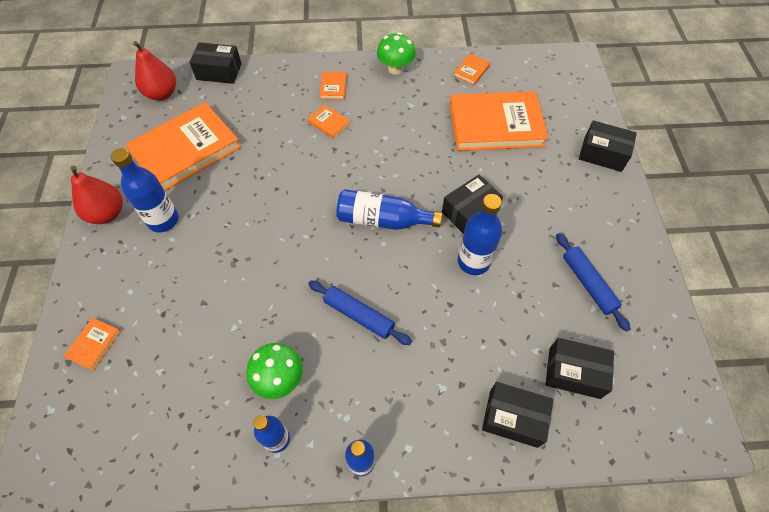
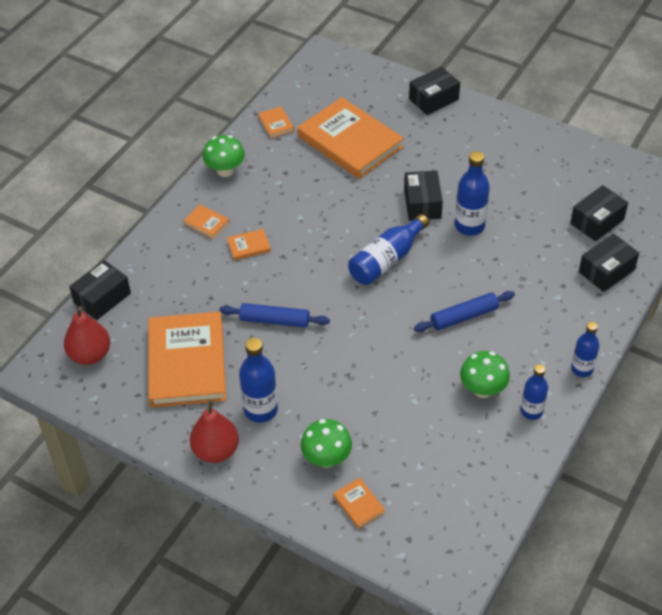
camera: 55 degrees left, 10 degrees down
orange book [450,92,549,151] -> orange book turned 75 degrees counterclockwise [297,97,404,179]
blue rolling pin [556,233,631,332] -> blue rolling pin moved to [220,303,330,328]
none -> green mushroom [301,419,352,468]

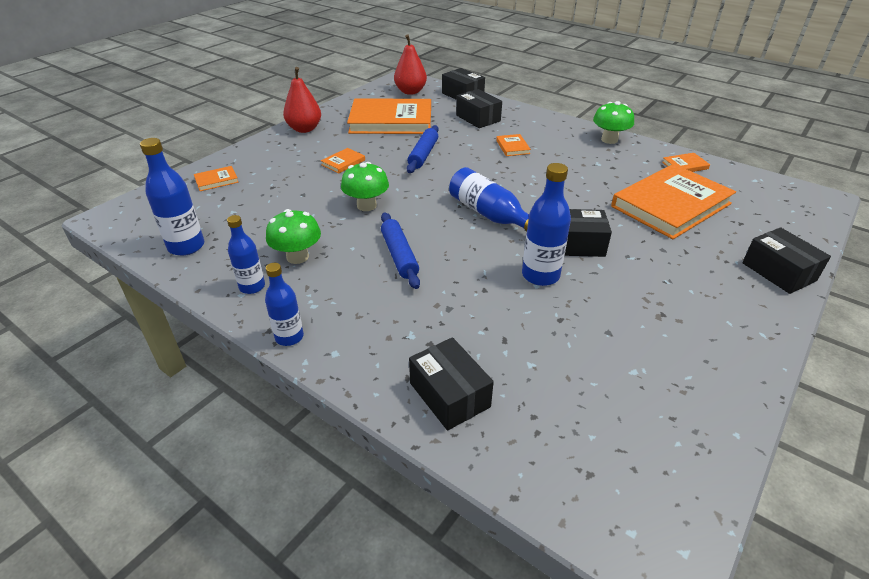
camera: 95 degrees right, 10 degrees down
orange book [183,204,230,239] -> orange book moved to [321,148,365,174]
blue bottle [239,338,278,423] -> blue bottle moved to [140,138,204,256]
green mushroom [301,419,352,468] -> green mushroom moved to [341,162,389,211]
black box [570,185,628,241] -> black box moved to [456,89,502,128]

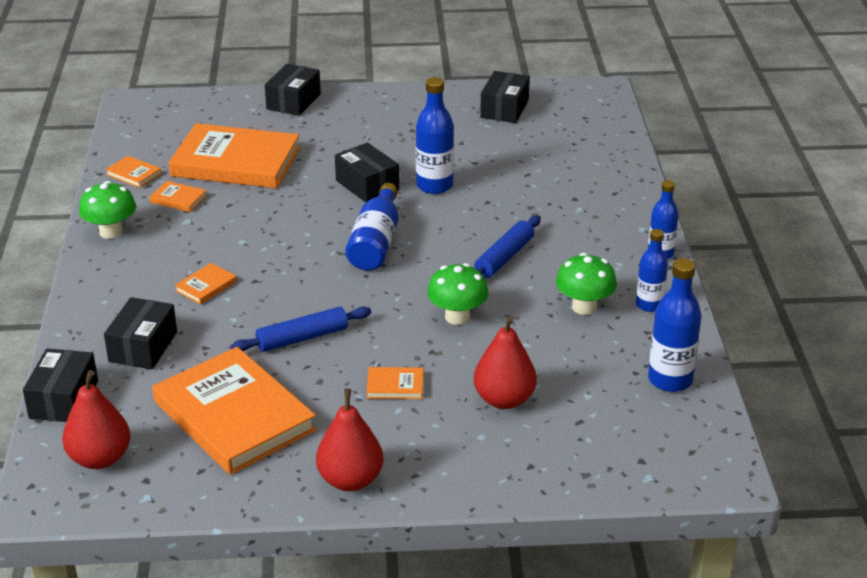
camera: 130 degrees left, 5 degrees down
orange book [194,166,239,191] -> orange book moved to [149,181,207,212]
black box [409,337,494,430] -> black box moved to [480,71,530,123]
none -> red pear [474,316,537,409]

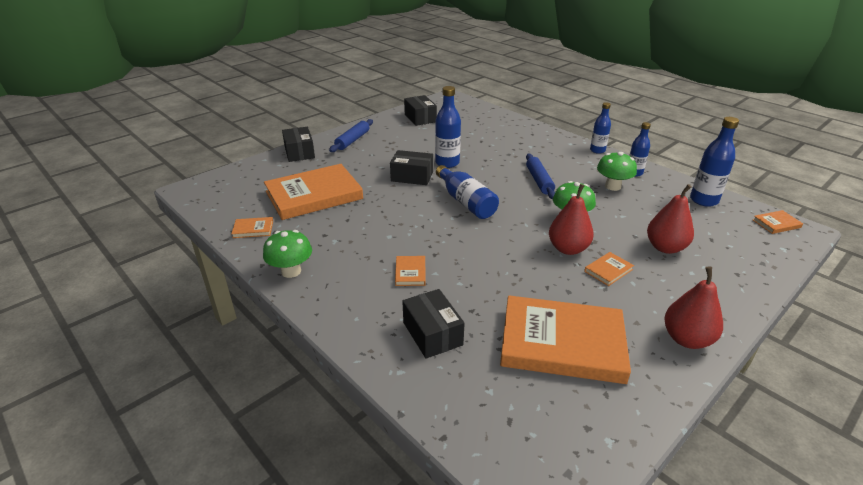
camera: 40 degrees left, 0 degrees up
black box [23,348,98,422] -> none
red pear [62,370,130,469] -> red pear moved to [549,184,594,255]
orange book [149,181,207,212] -> orange book moved to [753,210,803,234]
blue rolling pin [231,306,371,352] -> blue rolling pin moved to [329,119,373,152]

